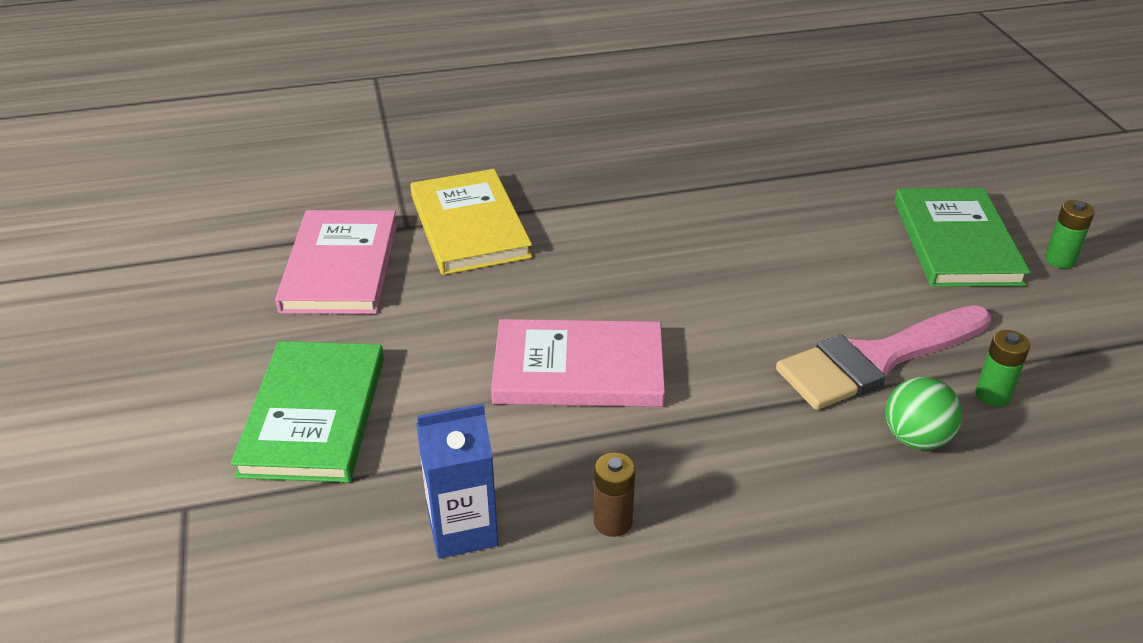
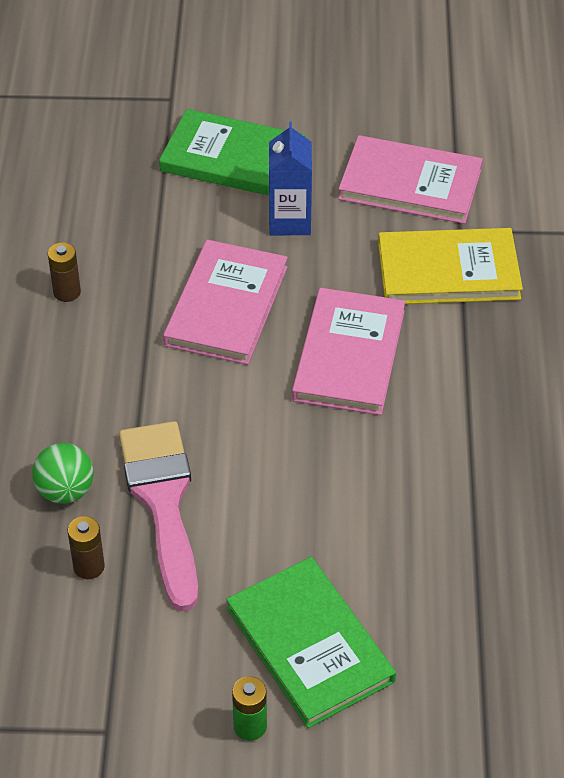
camera: 105 degrees right, 10 degrees up
blue carton [416,403,498,559] -> blue carton moved to [269,122,312,235]
green book [894,188,1030,287] -> green book turned 45 degrees clockwise [226,557,396,728]
green battery [975,330,1030,407] -> brown battery [68,516,105,579]
none -> pink book [292,288,405,415]

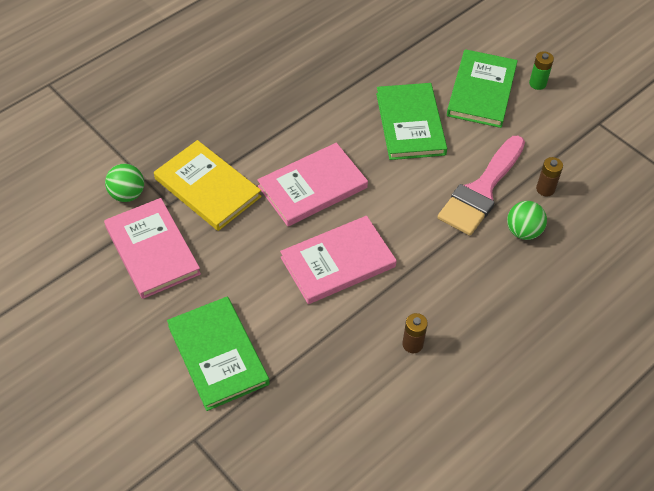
camera: 135 degrees left, 5 degrees up
blue carton [269,122,312,235] -> none
none -> green ball [105,164,144,202]
none -> green book [376,83,447,160]

